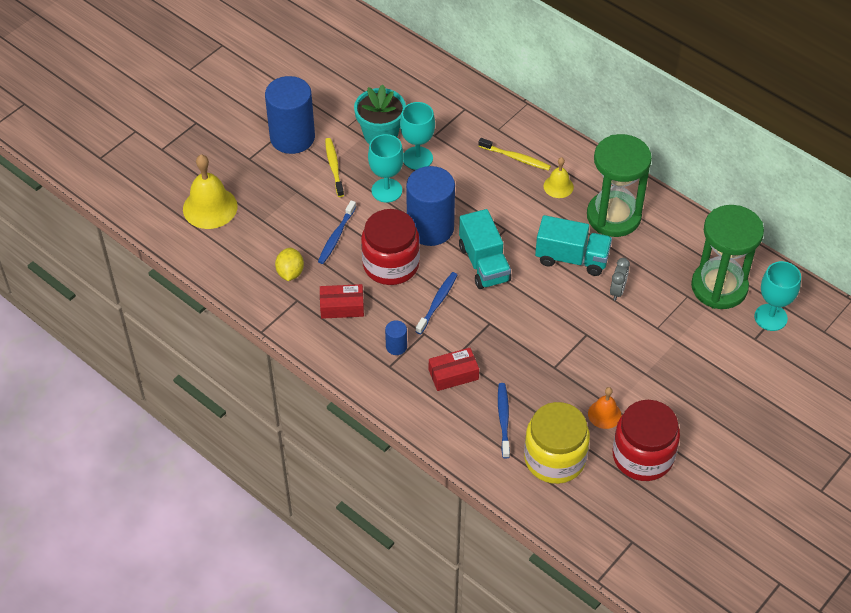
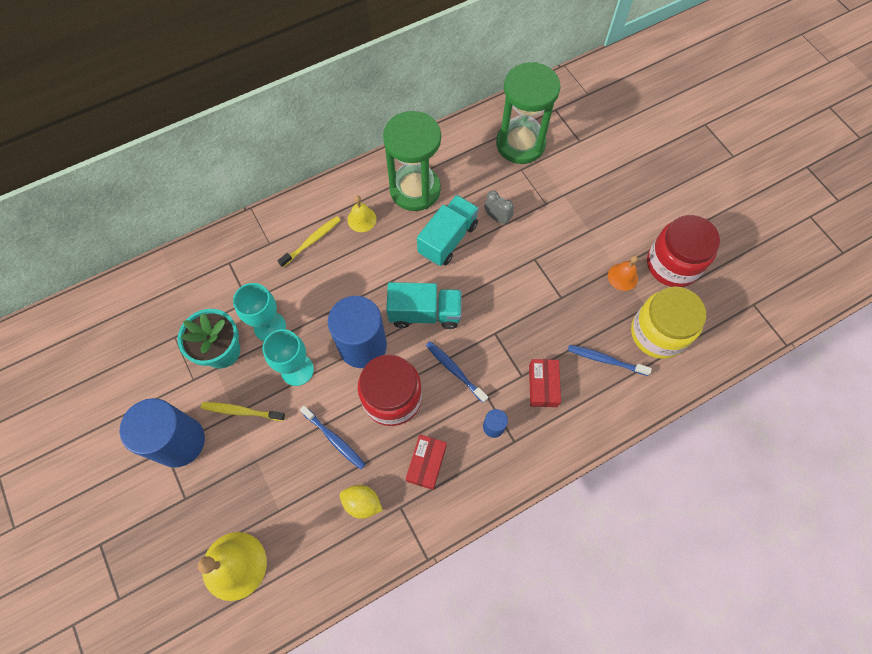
camera: 70 degrees left, 15 degrees up
turquoise goblet [754,261,801,331] -> none

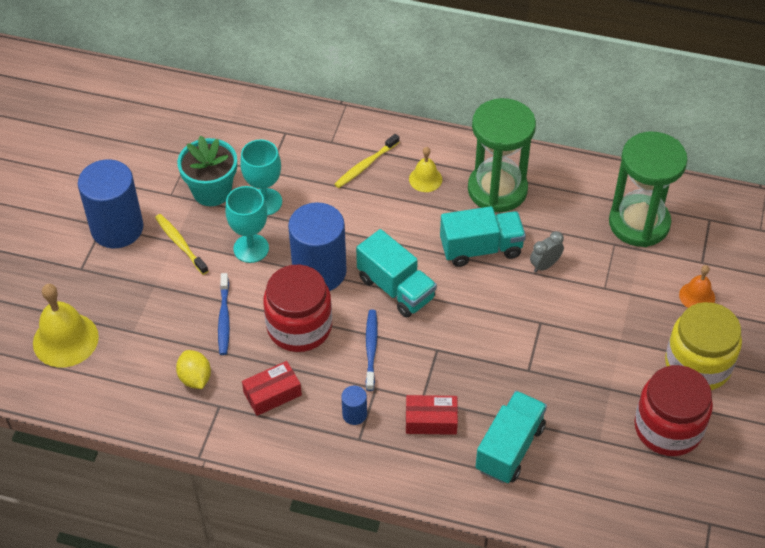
camera: 45 degrees right, 15 degrees down
yellow toothbrush [278,216,341,267] -> yellow toothbrush turned 135 degrees clockwise [334,134,399,188]
grey clock [484,191,514,225] -> grey clock turned 120 degrees counterclockwise [530,231,564,272]
red box [529,359,561,407] -> red box turned 45 degrees clockwise [406,395,458,435]
blue toothbrush [568,345,652,376] -> turquoise truck [475,391,547,484]
orange bell [608,255,638,291] -> orange bell moved to [679,265,715,308]
yellow jar [631,286,706,359] -> yellow jar moved to [665,302,742,390]

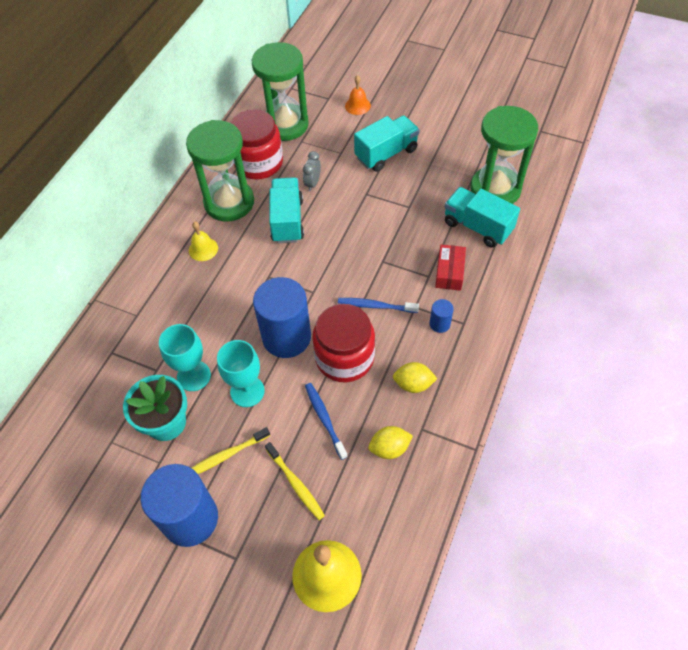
camera: 80 degrees left, 5 degrees up
blue toothbrush [218,273,230,355] -> blue toothbrush turned 120 degrees counterclockwise [305,383,348,460]
red box [242,361,302,416] -> yellow lemon [393,362,437,393]
yellow toothbrush [334,134,399,188] -> yellow toothbrush moved to [265,442,325,520]
turquoise truck [356,229,437,318] -> turquoise truck moved to [354,115,419,172]
grey clock [530,231,564,272] -> grey clock turned 45 degrees clockwise [303,151,321,191]
red jar [634,365,713,456] -> red jar moved to [230,109,283,180]
yellow jar [665,302,742,390] -> none
none -> green hourglass [471,106,538,204]

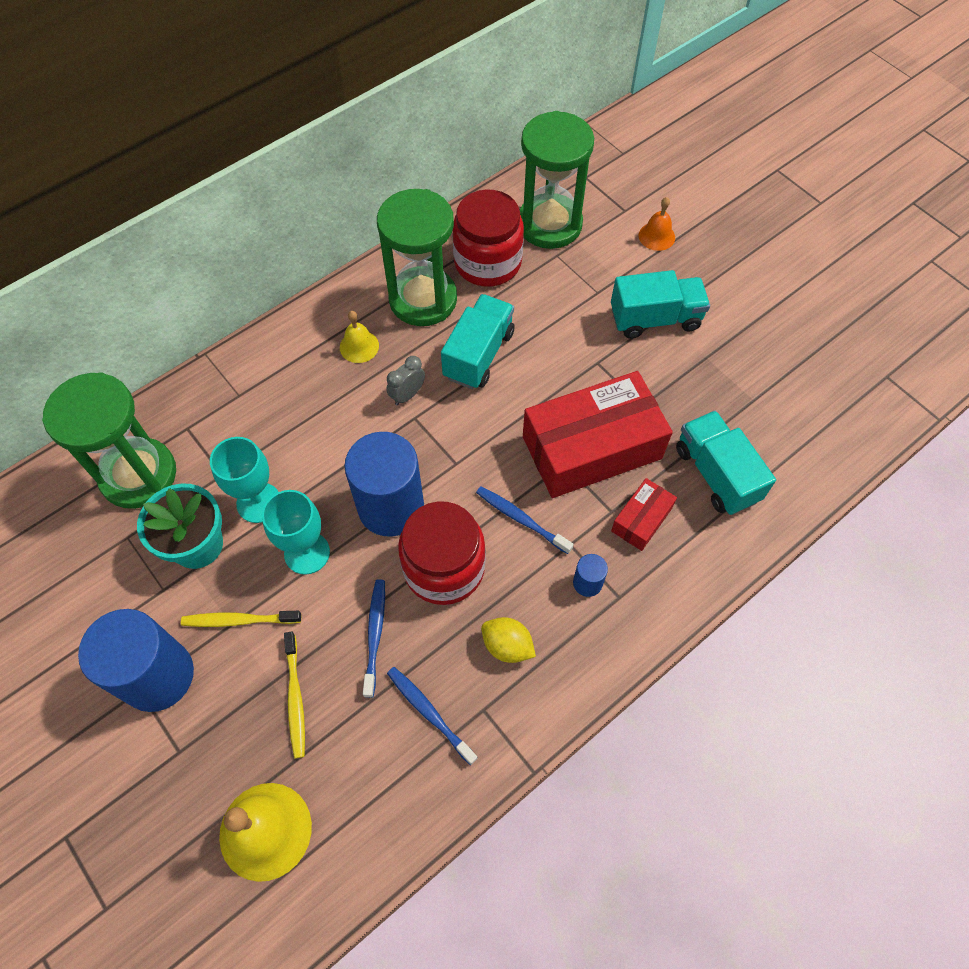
camera: 25 degrees right, 5 degrees up
grey clock [303,151,321,191] -> grey clock moved to [386,356,425,405]
yellow lemon [368,426,413,459] -> blue toothbrush [387,667,477,765]
green hourglass [471,106,538,204] -> green hourglass moved to [42,372,176,509]
none -> red box [523,371,673,498]

